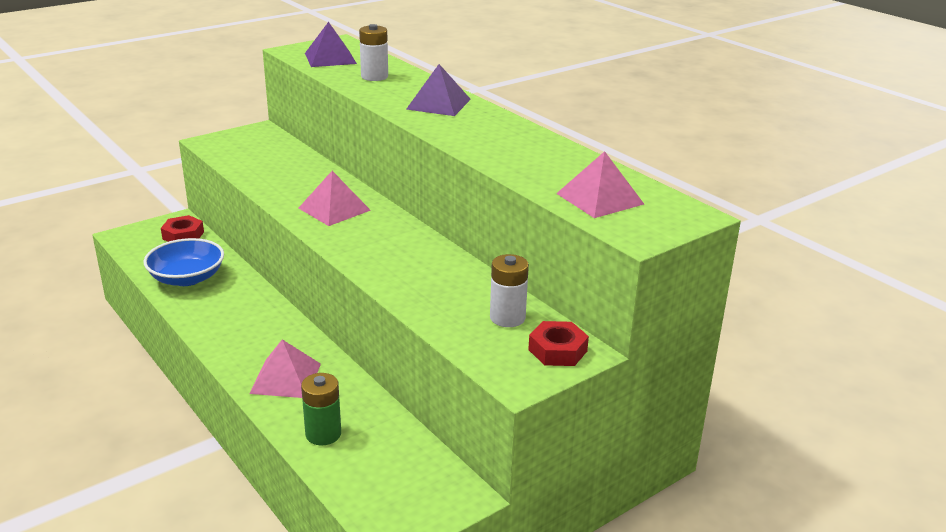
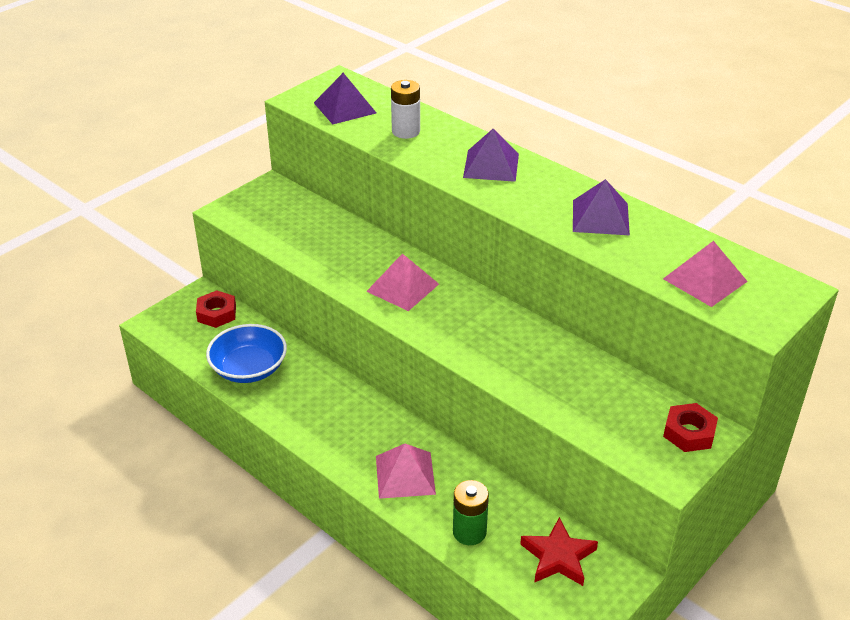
camera: 10 degrees left, 10 degrees up
white battery [490,254,529,327] -> none
none -> red star [520,517,598,586]
none -> purple pyramid [573,179,630,235]

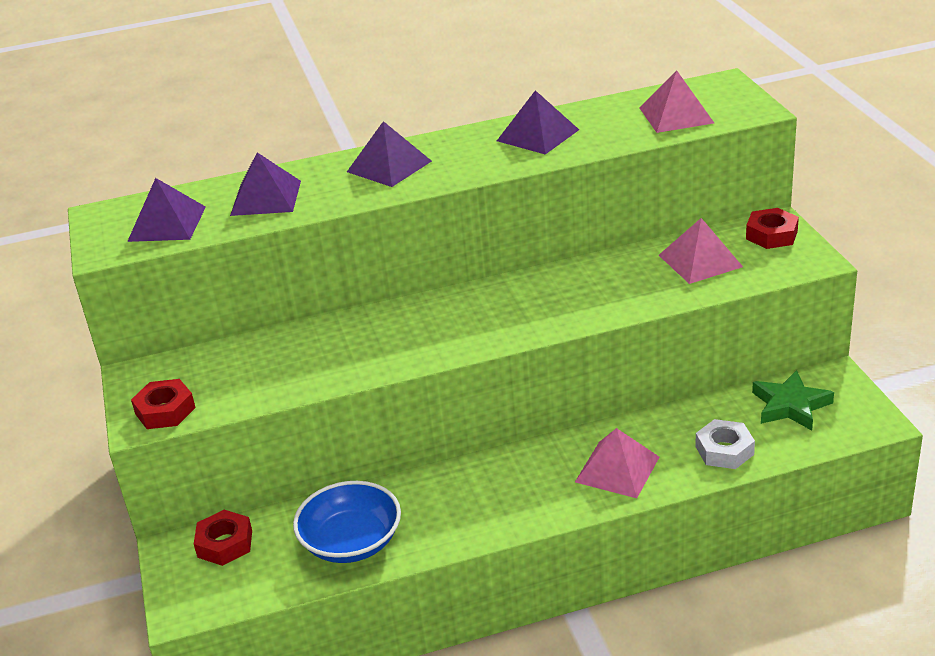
camera: 55 degrees left, 5 degrees down
pink pyramid [366,253,439,311] -> pink pyramid moved to [659,218,743,284]
white battery [391,80,420,139] -> purple pyramid [230,153,301,216]
green battery [453,480,489,545] -> white nut [695,419,755,469]
red star [520,517,598,586] -> green star [752,370,834,431]
none -> red nut [131,379,196,429]

